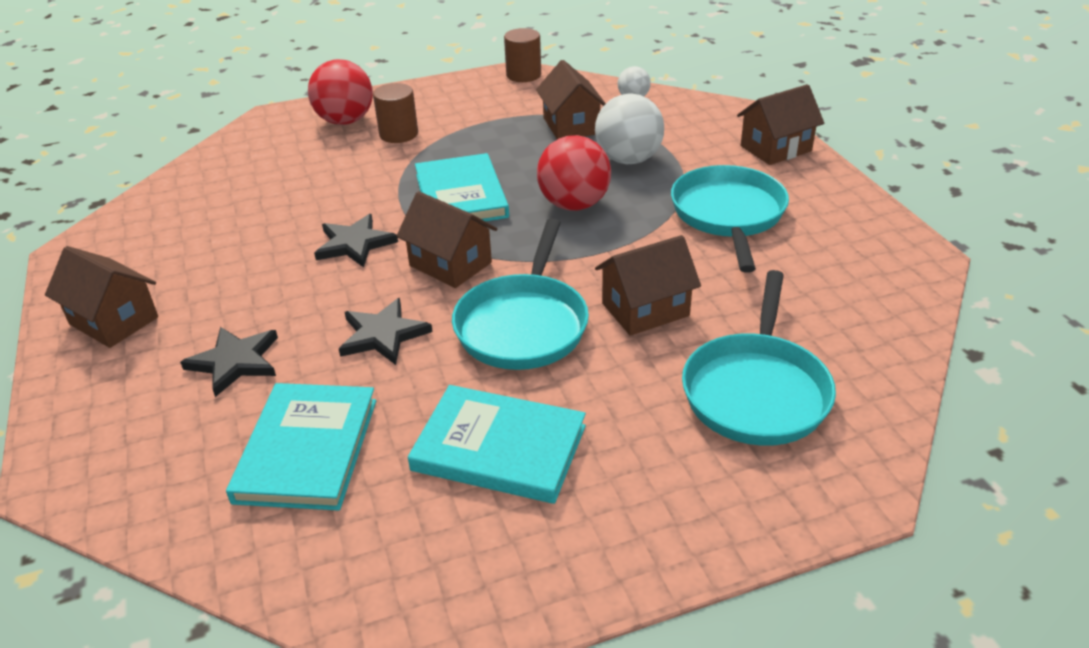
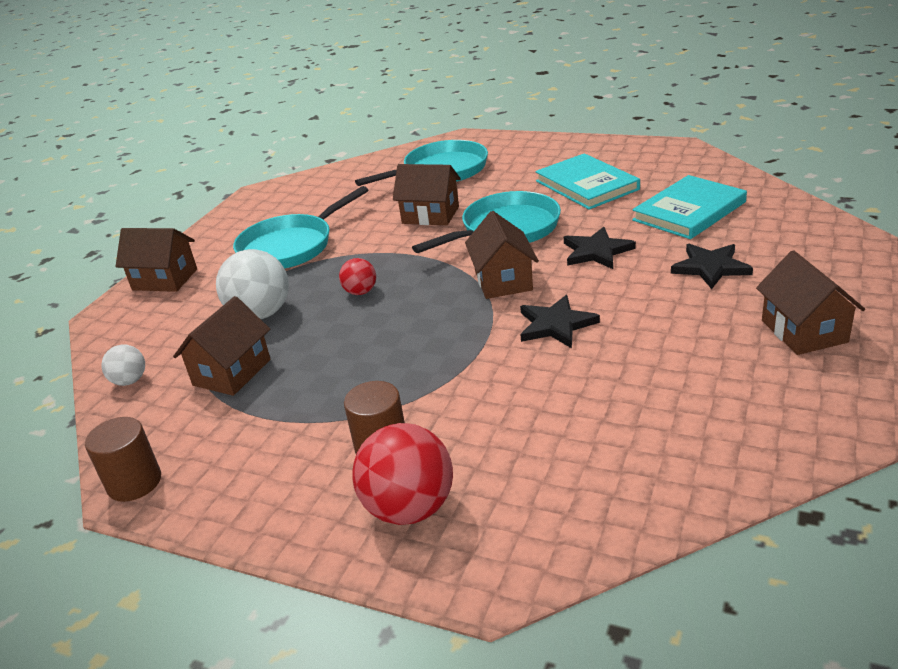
camera: 135 degrees left, 5 degrees down
turquoise book [415,153,509,221] -> none
red ball [537,135,611,211] -> red ball [339,258,376,295], size x0.54

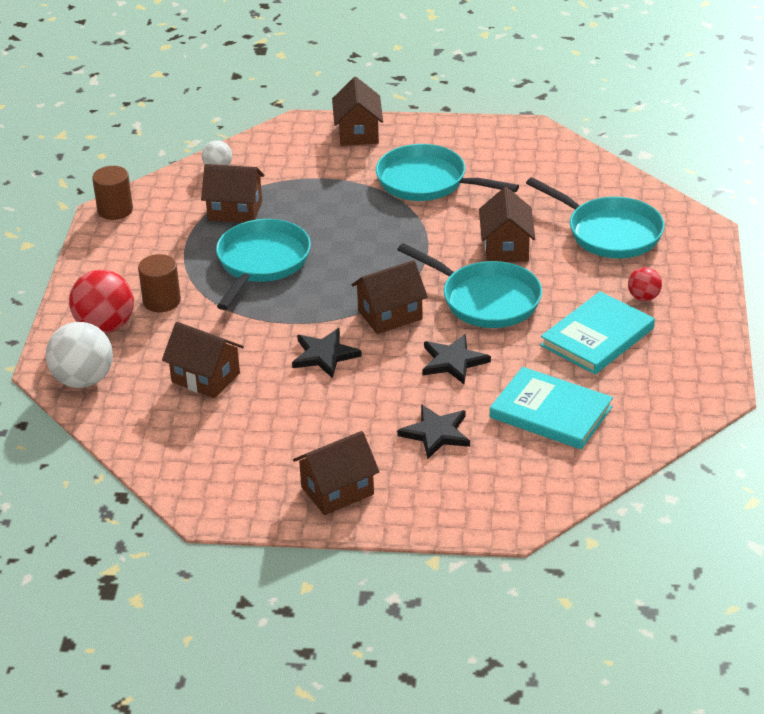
camera: 70 degrees right, 5 degrees up
white ball [216,249,289,319] -> white ball moved to [46,322,113,388]
red ball [339,258,376,295] -> red ball moved to [628,267,662,301]
none -> brown house [162,322,244,398]
none -> turquoise pan [216,219,311,310]

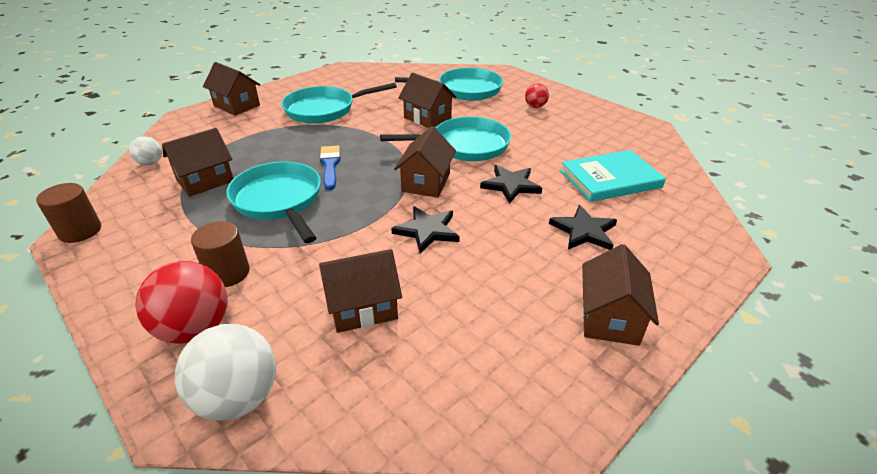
camera: 50 degrees left, 0 degrees up
turquoise book [540,291,655,374] -> none
none -> blue brush [320,145,340,190]

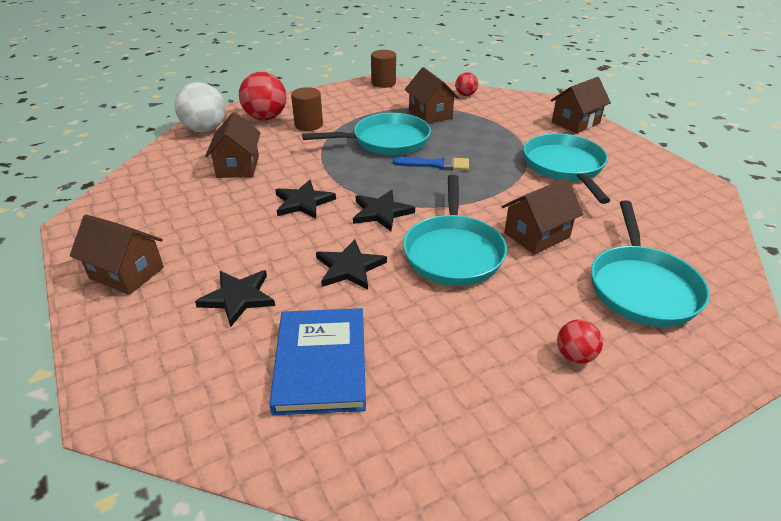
camera: 105 degrees right, 0 degrees up
white ball [129,136,162,166] -> red ball [455,72,478,96]
brown house [394,126,456,198] -> black star [353,190,415,231]
turquoise book [560,150,666,202] -> blue book [269,308,366,415]

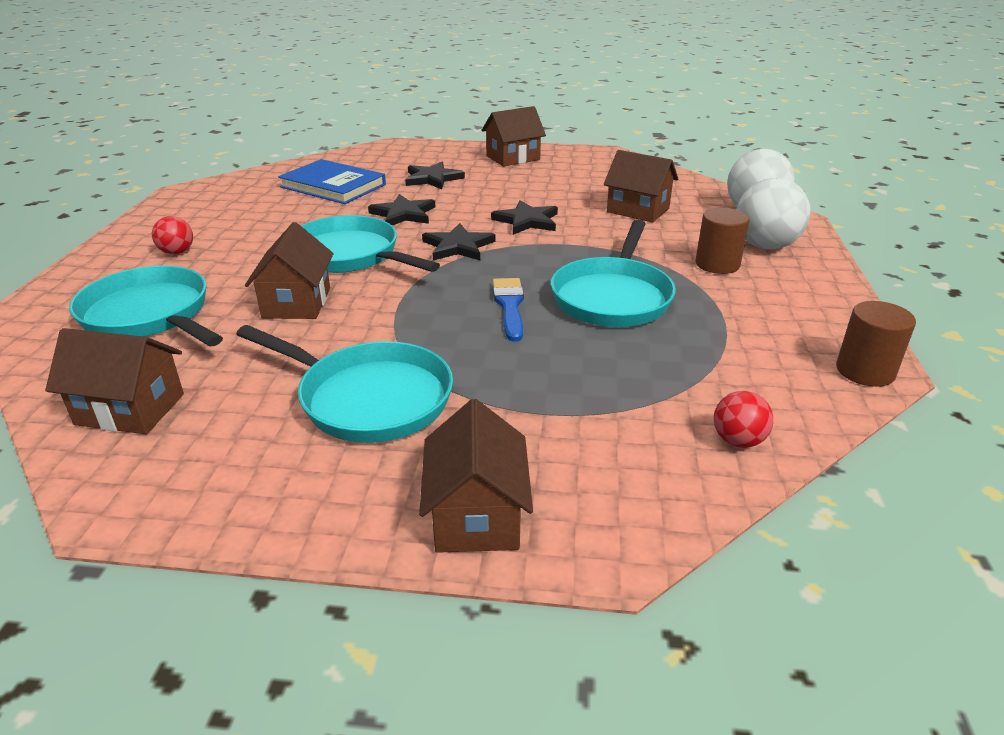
camera: 125 degrees right, 5 degrees down
red ball [239,72,286,120] -> white ball [736,178,810,250]
blue brush [393,156,469,170] -> blue brush turned 135 degrees clockwise [492,278,524,342]
brown house [405,67,459,124] -> brown house moved to [45,328,184,434]

